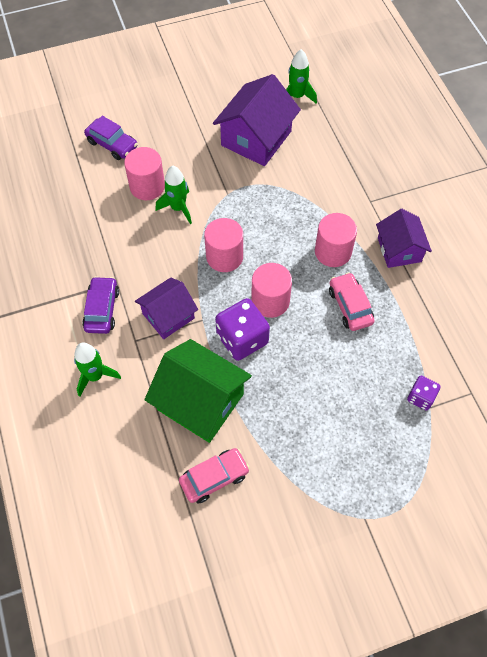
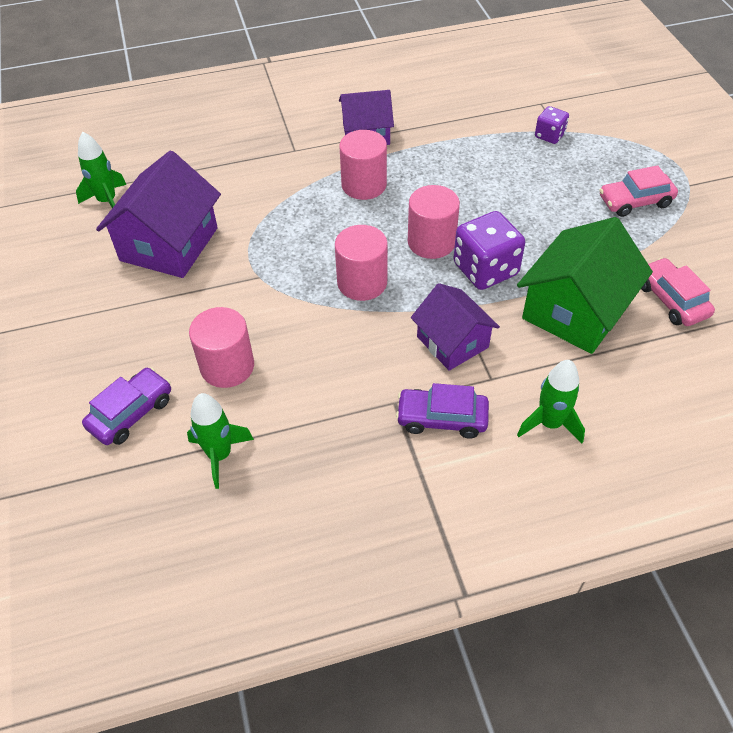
camera: 85 degrees left, 10 degrees down
green rocket [156,166,192,224] -> green rocket moved to [187,393,254,489]
purple house [213,74,301,166] -> purple house turned 75 degrees clockwise [96,150,221,278]
pink car [329,272,375,331] -> pink car moved to [600,165,678,217]

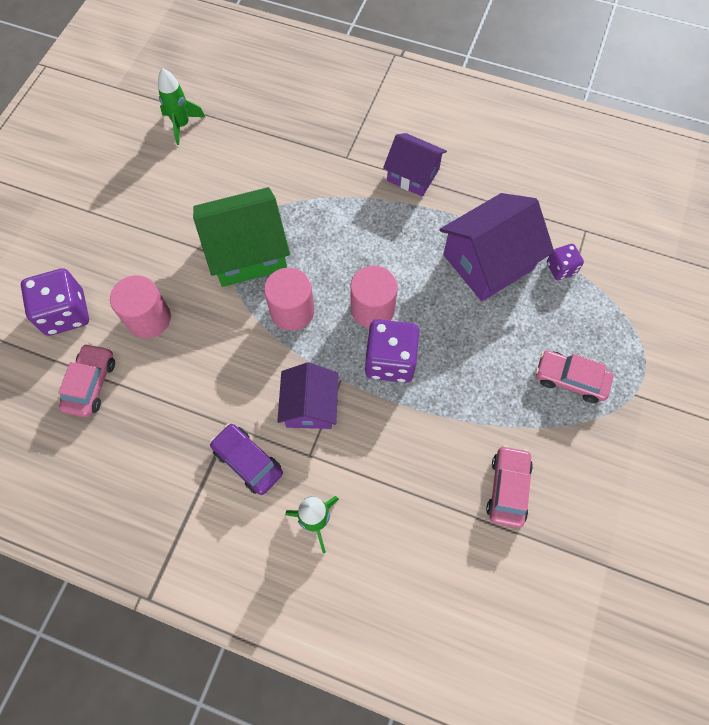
camera: 35 degrees right, 15 degrees up
purple car [82,367,171,445] -> purple dice [21,268,89,336]
purple house [96,150,221,278] -> purple house moved to [440,193,554,301]
green rocket [187,393,254,489] -> pink car [58,343,115,417]
pink cylinder [339,130,387,200] -> none
green house [517,217,653,354] -> green house moved to [193,187,290,287]

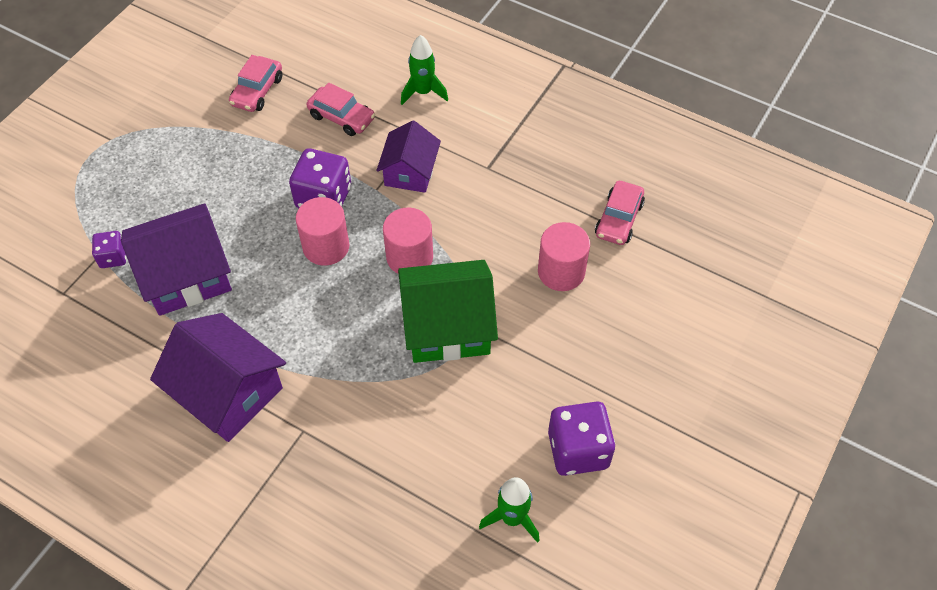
camera: 170 degrees left, 10 degrees down
purple dice [21,268,89,336] -> purple dice moved to [548,402,615,476]
purple car [210,424,283,495] -> none
purple house [383,133,447,197] -> purple house [150,313,286,442], size x1.57
pink car [536,350,613,403] -> pink car moved to [307,83,375,136]

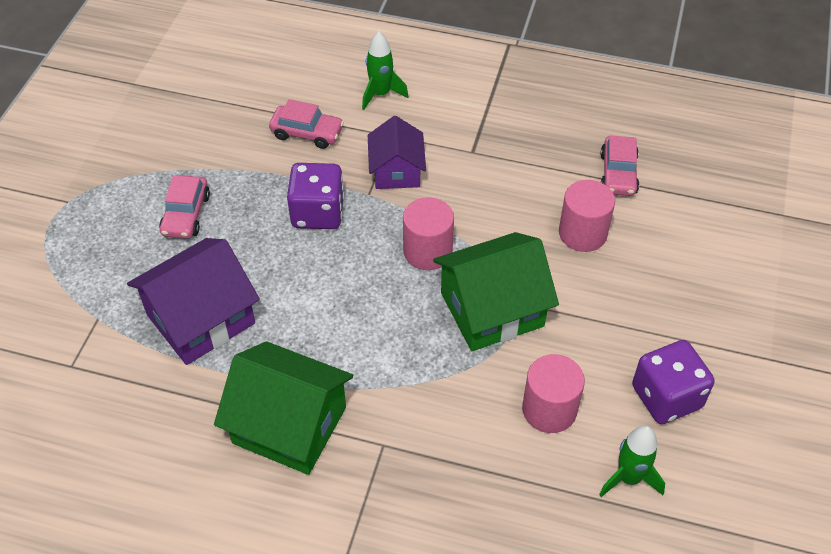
camera: 15 degrees left, 5 degrees down
purple dice [92,231,126,268] -> none
purple house [150,313,286,442] -> green house [214,341,353,475]
pink car [229,55,282,112] -> pink car moved to [159,175,210,239]
pink cylinder [296,197,349,266] -> pink cylinder moved to [522,354,585,433]

